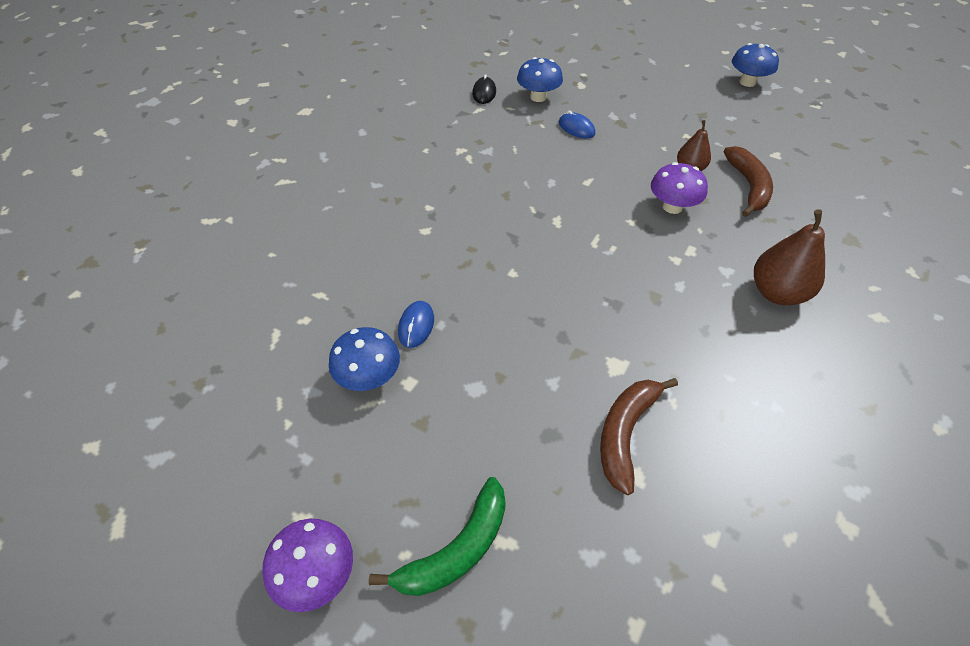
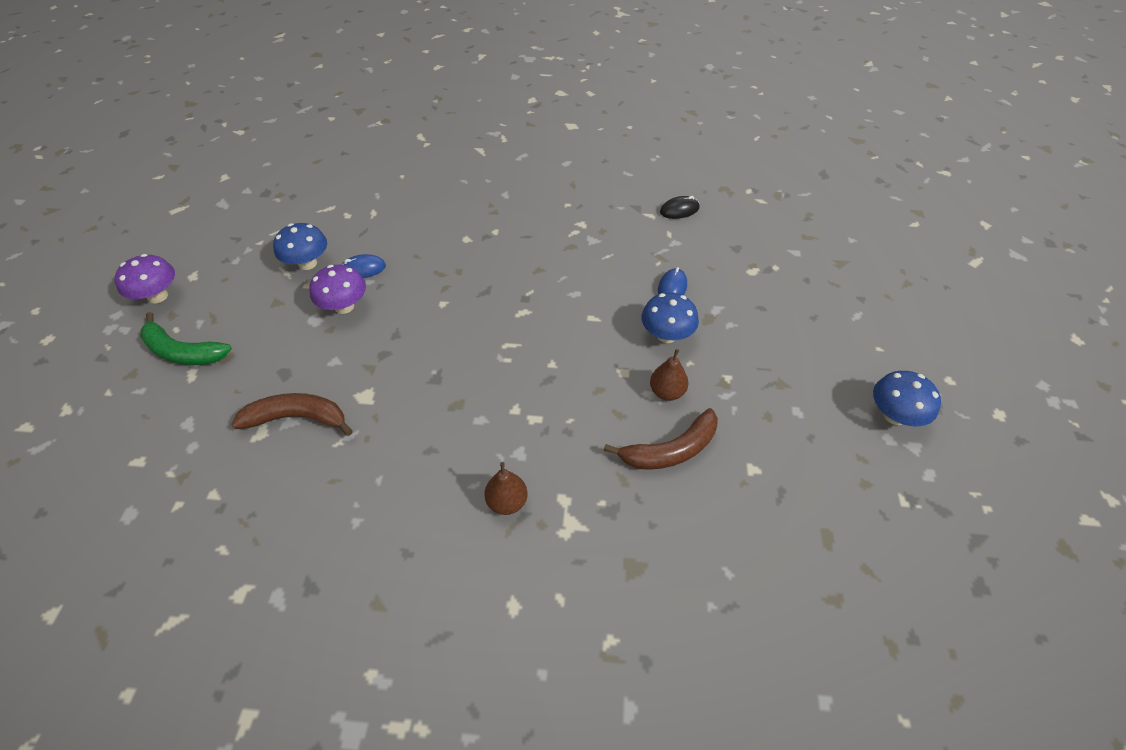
camera: 65 degrees right, 0 degrees up
blue mushroom [517,57,563,102] -> blue mushroom moved to [642,292,699,343]
purple mushroom [651,162,708,214] -> purple mushroom moved to [309,265,366,314]
brown pear [754,209,825,305] -> brown pear [484,462,528,515], size x0.61

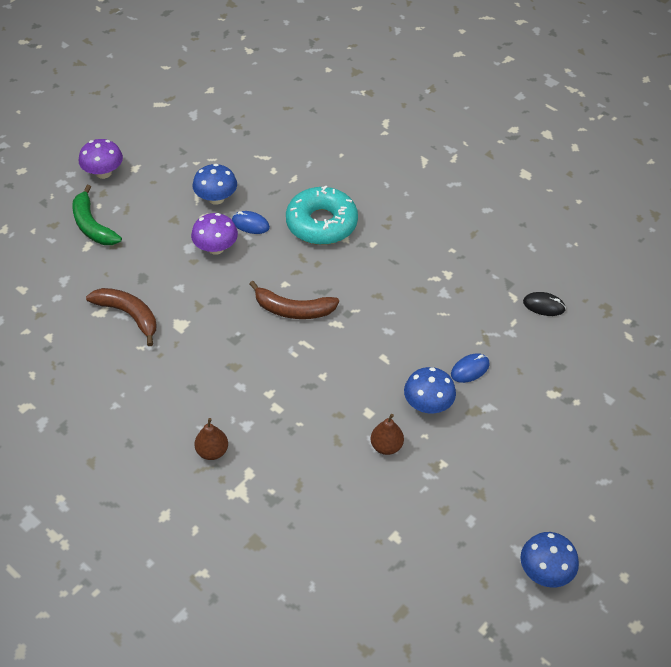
camera: 35 degrees right, 0 degrees up
brown banana [604,408,718,470] -> brown banana moved to [249,281,339,319]
none -> turquoise donut [286,186,358,245]

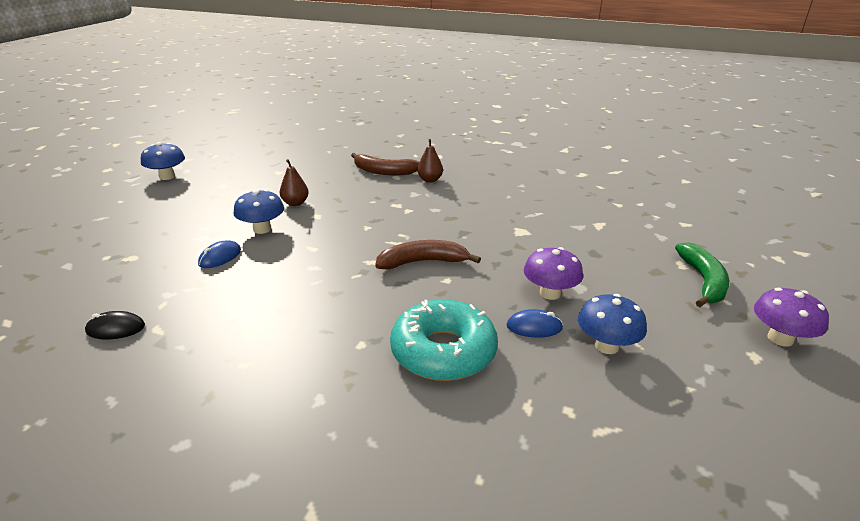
camera: 160 degrees right, 20 degrees down
green banana [72,185,122,245] -> green banana turned 60 degrees clockwise [675,242,729,307]
brown banana [86,288,157,346] -> brown banana moved to [351,153,419,175]

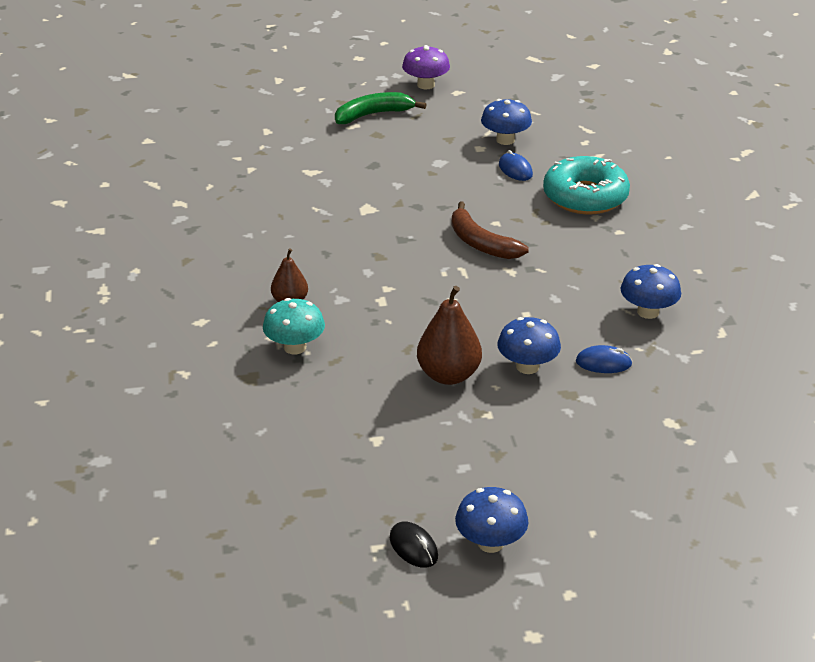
camera: 120 degrees left, 5 degrees up
black mouse [85,311,145,339] -> black mouse moved to [390,522,438,568]
brown pear [280,159,309,206] -> brown pear [417,286,482,385], size x1.63
brown banana [351,153,419,175] -> turquoise mushroom [263,298,325,354]
purple mushroom [524,247,583,300] -> none
none -> blue mushroom [620,264,681,319]

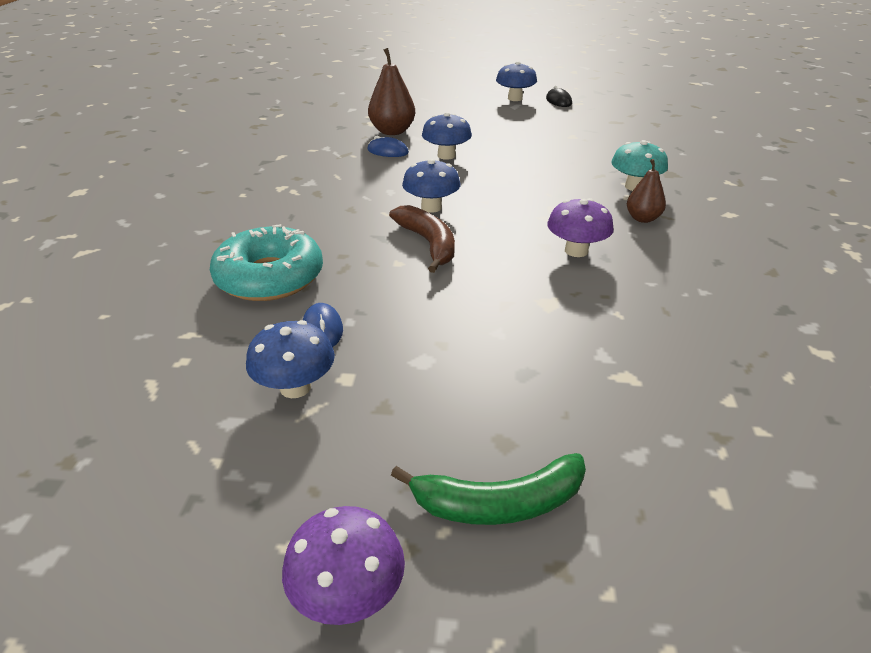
camera: 165 degrees left, 0 degrees up
brown pear [417,286,482,385] -> brown pear moved to [368,48,415,135]
blue mushroom [620,264,681,319] -> blue mushroom moved to [402,159,461,213]
none -> purple mushroom [547,198,614,257]

